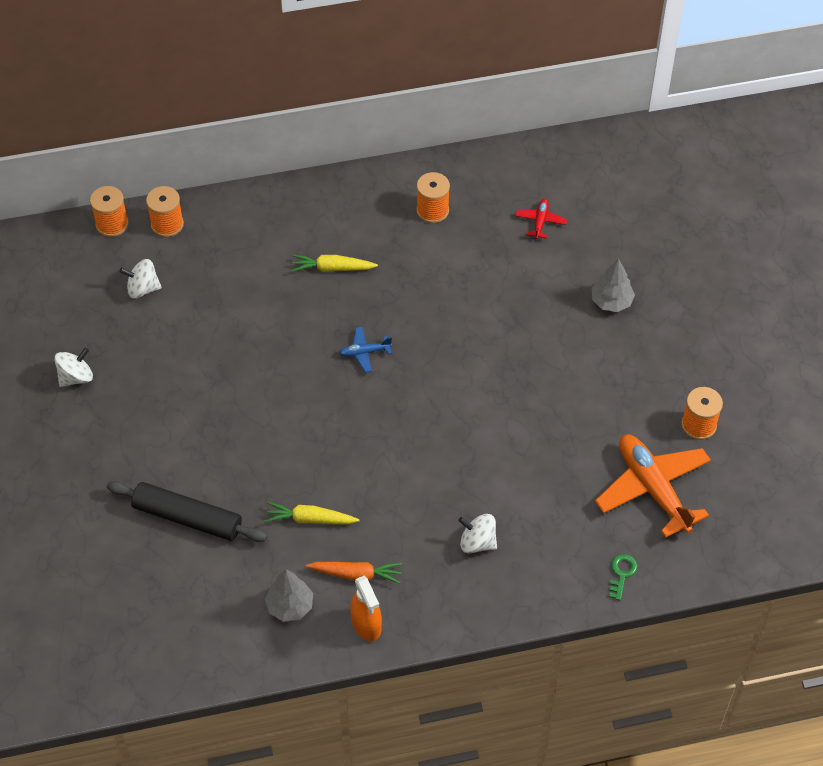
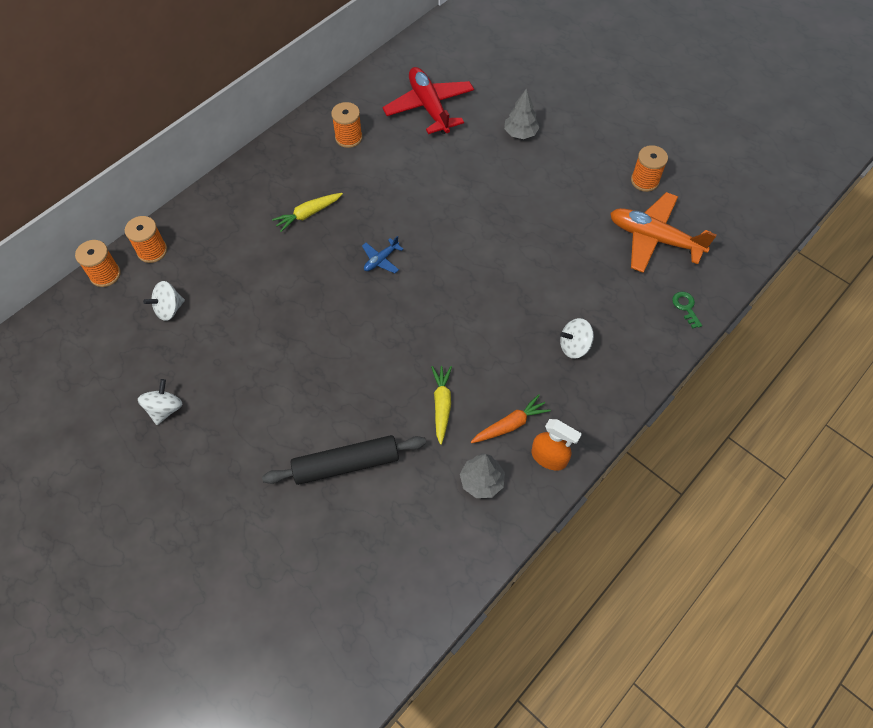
camera: 35 degrees left, 5 degrees up
yellow carrot [265,502,359,524] -> yellow carrot turned 120 degrees clockwise [431,366,452,445]
red plane [515,199,567,239] -> red plane [382,67,474,134], size x2.21

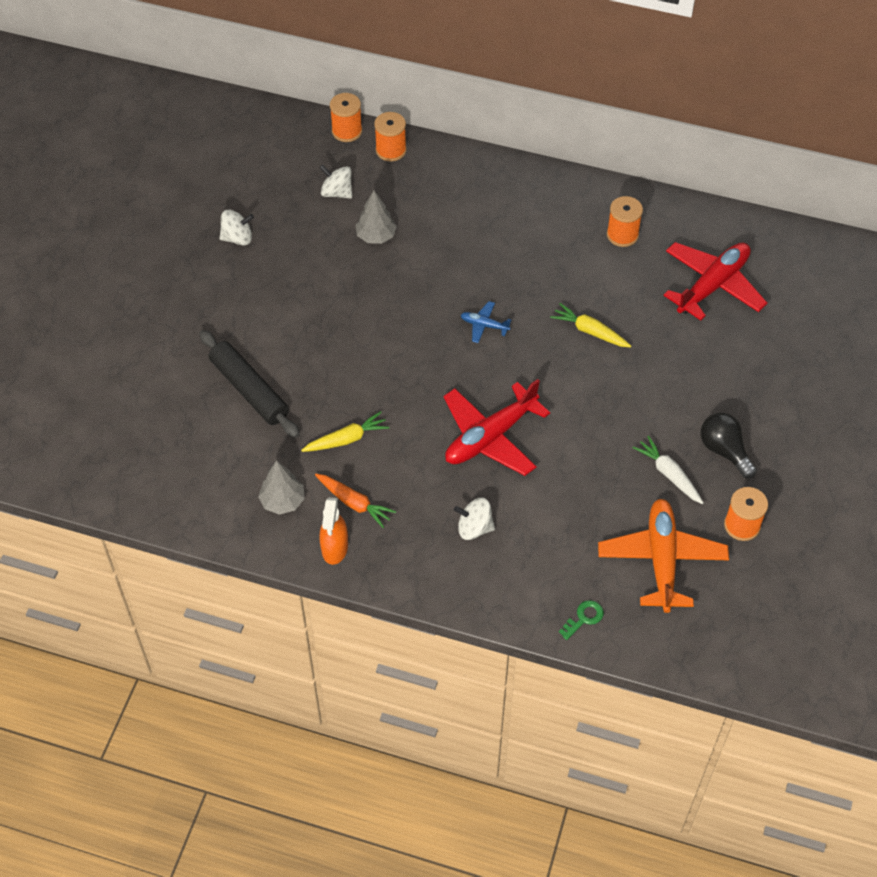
camera: 65 degrees right, 5 degrees down
yellow carrot [272,193,343,232] -> yellow carrot moved to [550,303,631,348]
grey tree [504,88,540,139] -> grey tree moved to [355,190,397,244]
white spinning top [560,318,594,359] -> white spinning top turned 45 degrees counterclockwise [454,498,495,540]
none -> red plane [443,379,550,476]
none -> white carrot [633,436,703,504]
none -> black light bulb [701,413,757,478]

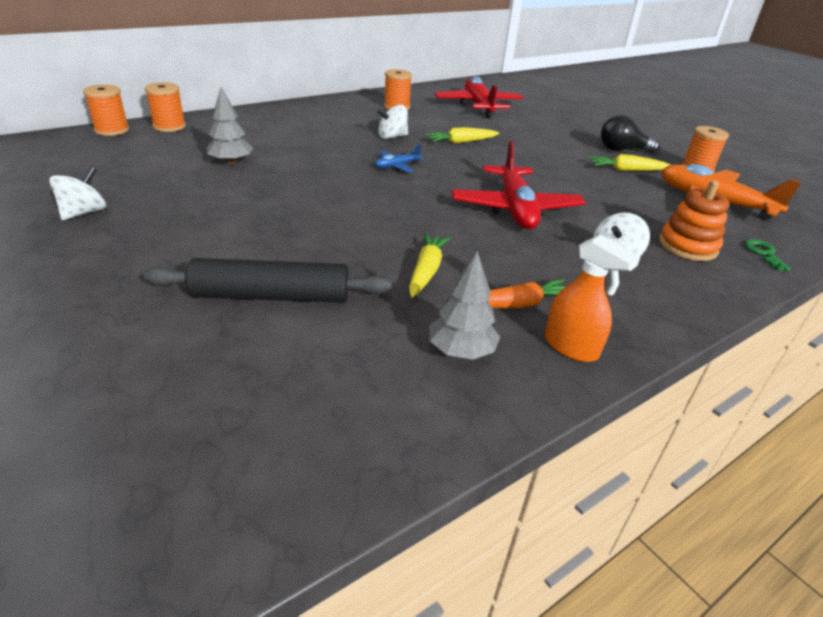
camera: 55 degrees left, 20 degrees down
white spinning top [319,164,352,199] -> white spinning top moved to [377,105,408,139]
white carrot [633,436,703,504] -> yellow carrot [589,154,670,171]
none -> orange stacking toy [659,180,729,261]

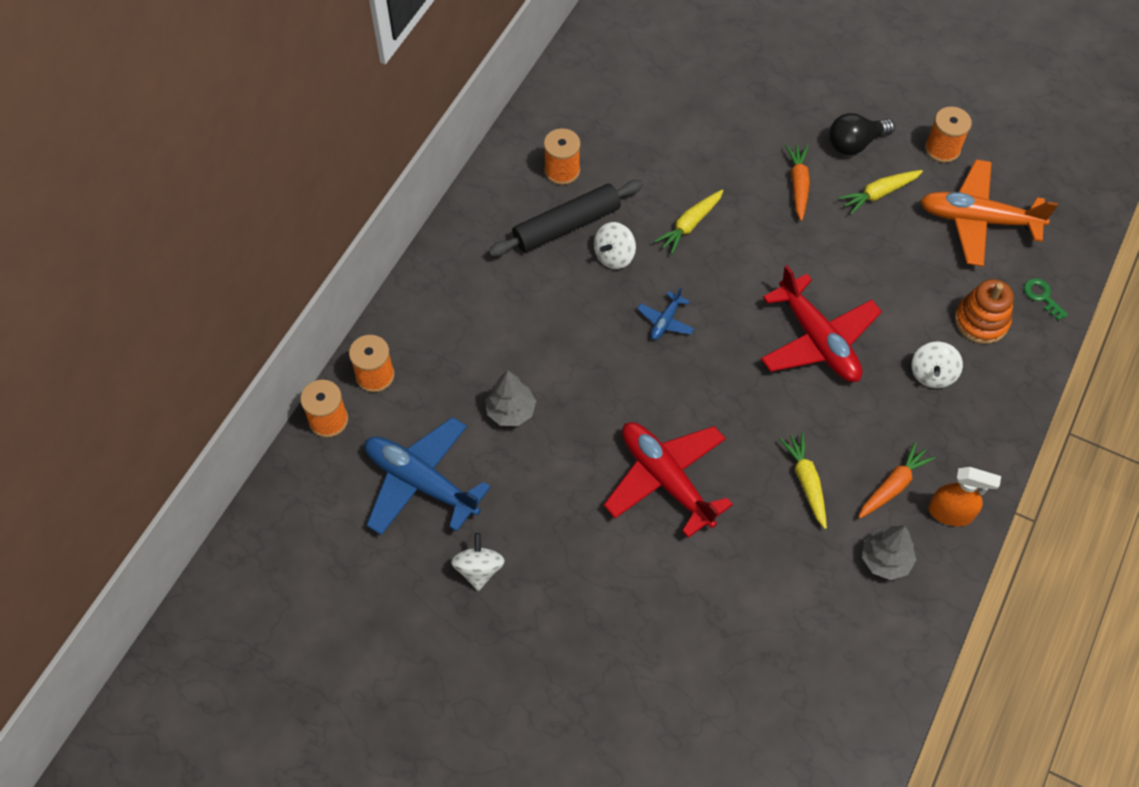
camera: 25 degrees left, 25 degrees up
black rolling pin [144,258,391,303] -> black rolling pin moved to [488,180,643,257]
red plane [435,76,524,118] -> red plane moved to [604,422,733,538]
none -> blue plane [365,417,491,535]
none -> orange carrot [785,144,810,221]

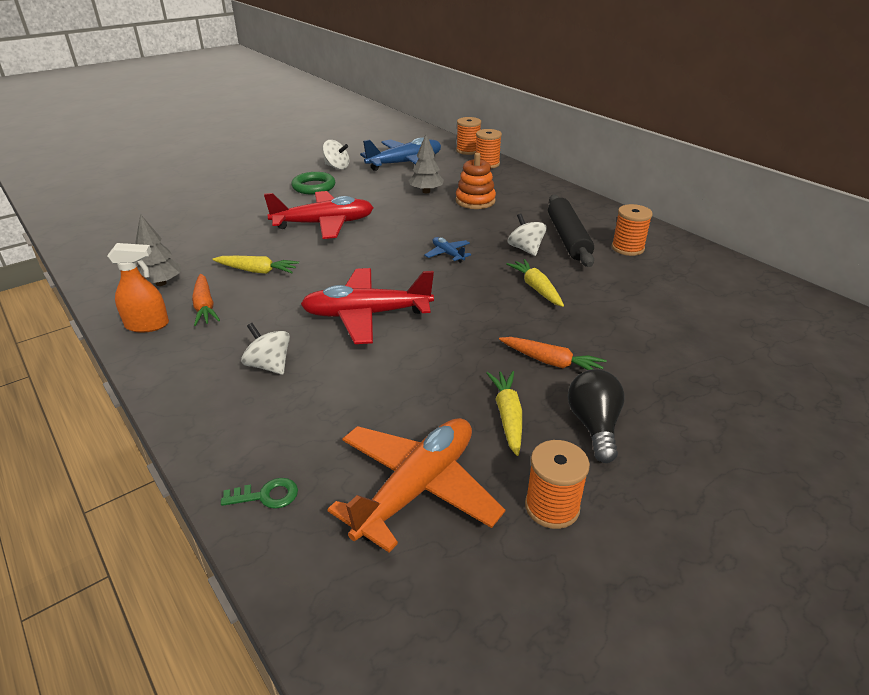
camera: 115 degrees right, 25 degrees down
orange spray bottle [928,467,1001,526] -> orange spray bottle turned 135 degrees counterclockwise [107,243,169,333]
orange stacking toy [955,279,1014,344] -> orange stacking toy moved to [456,153,496,209]
none -> green ring [291,172,335,194]

